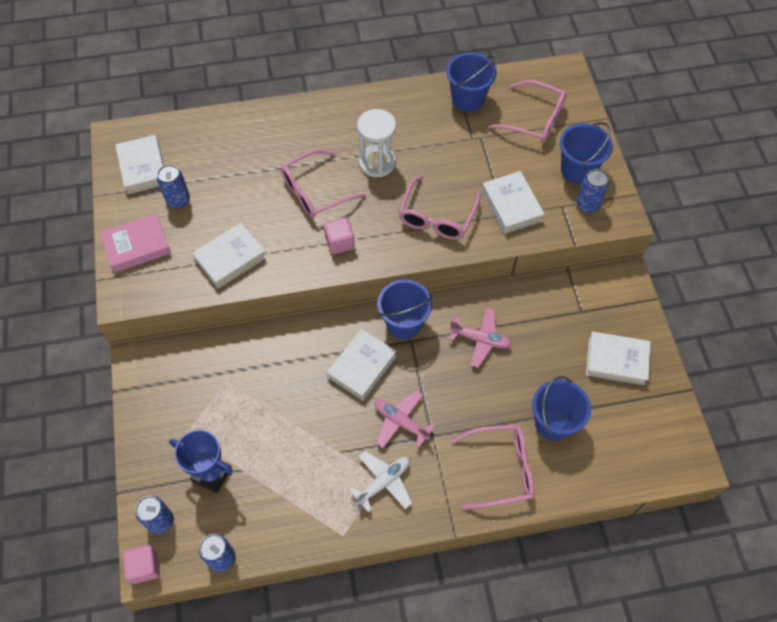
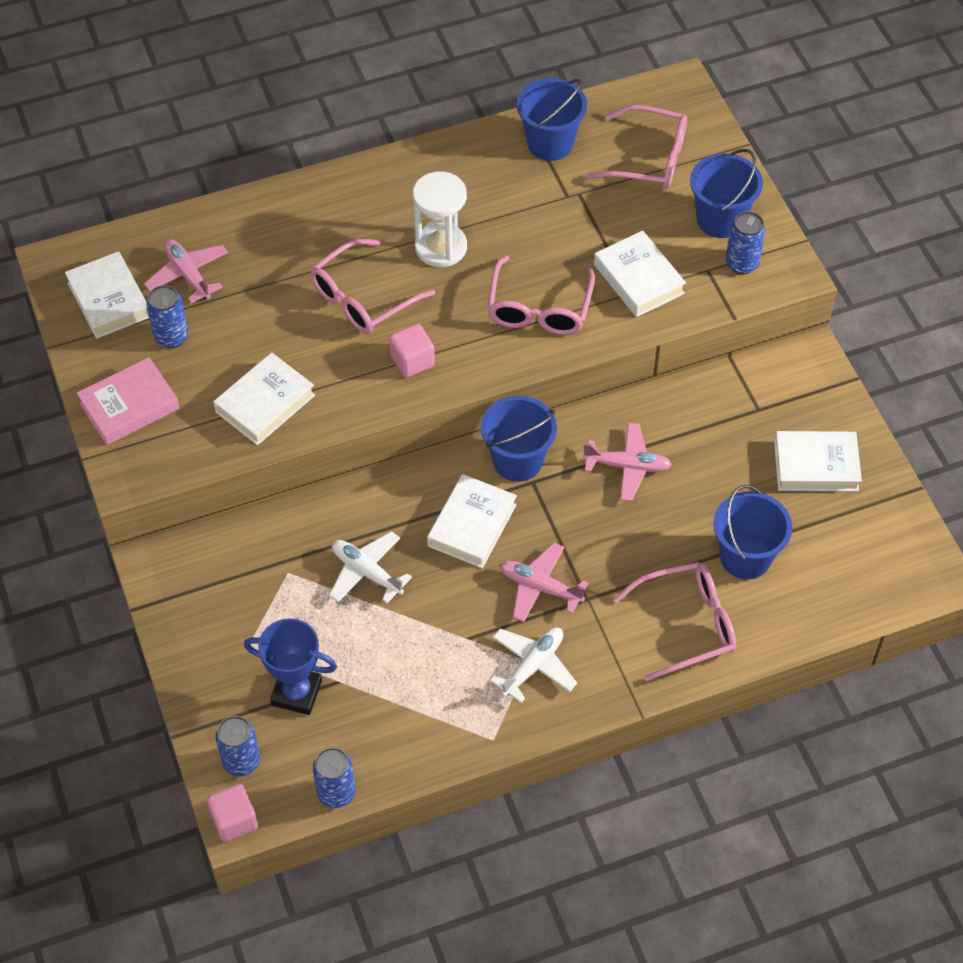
camera: 10 degrees left, 5 degrees down
none -> pink plane [144,239,228,303]
none -> white plane [329,531,412,603]

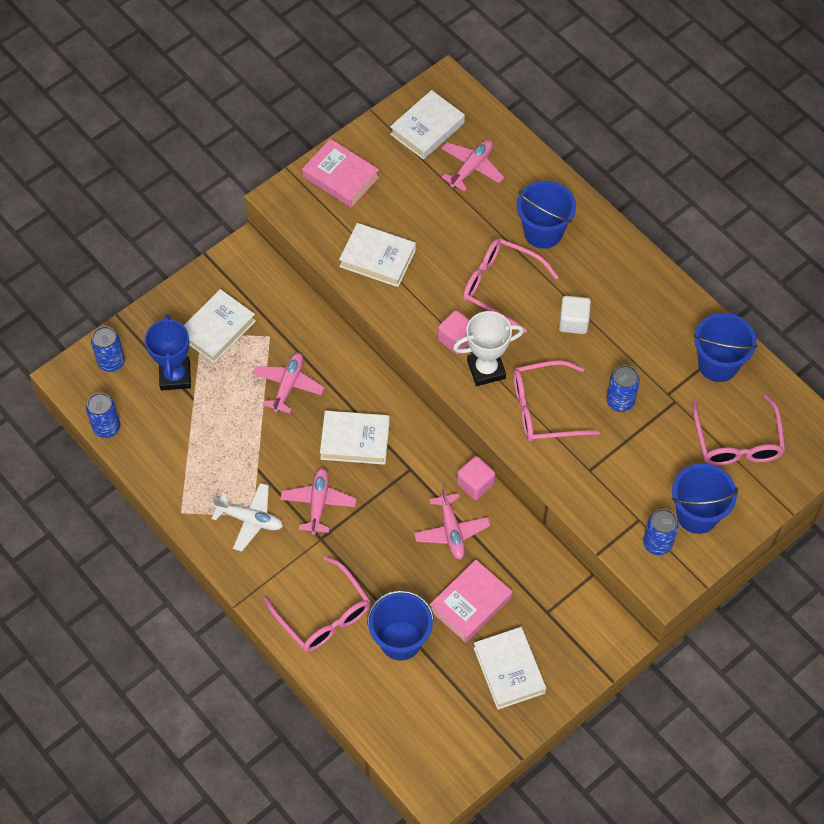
camera: 70 degrees right, 5 degrees up
blue can [146,285,189,348] -> blue can moved to [606,365,640,412]
pink cube [207,784,258,842] -> pink cube moved to [457,456,495,500]
white plane [329,531,412,603] -> pink plane [253,353,325,414]
white hourglass [413,172,467,267] -> white cube [559,296,591,334]
blue bucket [481,396,557,482] -> blue bucket moved to [517,181,576,249]
white book [594,230,686,317] -> white book moved to [184,289,256,363]
none -> pink book [429,560,512,643]
none -> white trophy [453,311,524,386]

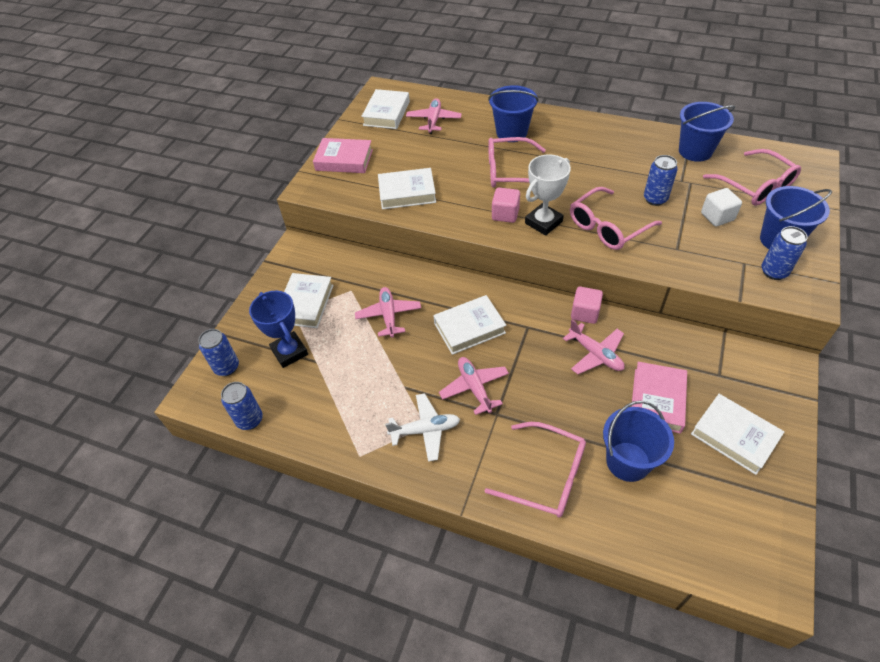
camera: 25 degrees left, 10 degrees down
white cube [559,296,591,334] -> white cube moved to [701,188,742,226]

